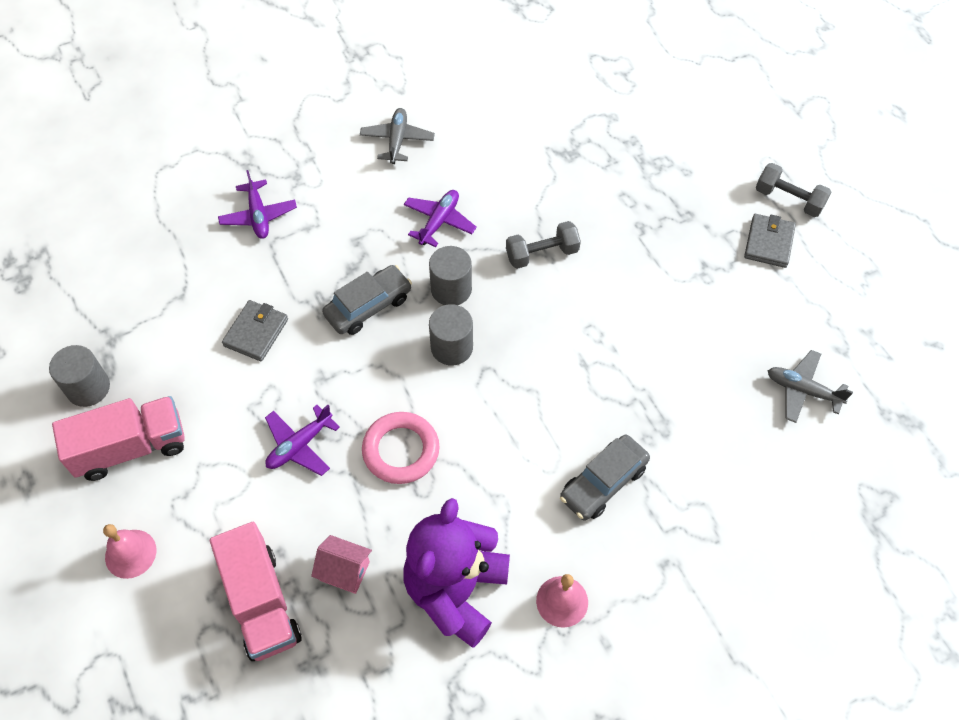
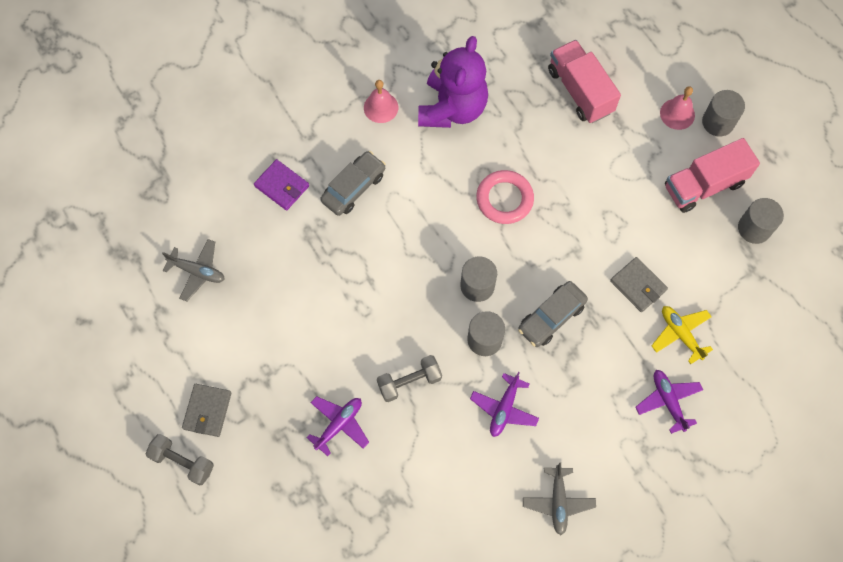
camera: 175 degrees right, 10 degrees up
grey wallet [222,300,288,361] -> grey wallet turned 60 degrees counterclockwise [610,257,668,312]
purple plane [265,405,340,476] -> purple plane moved to [307,396,369,456]
pink house [311,535,372,594] -> none
none -> purple wallet [254,159,309,210]
none -> yellow plane [651,306,713,364]
none -> grey cylinder [702,90,745,136]

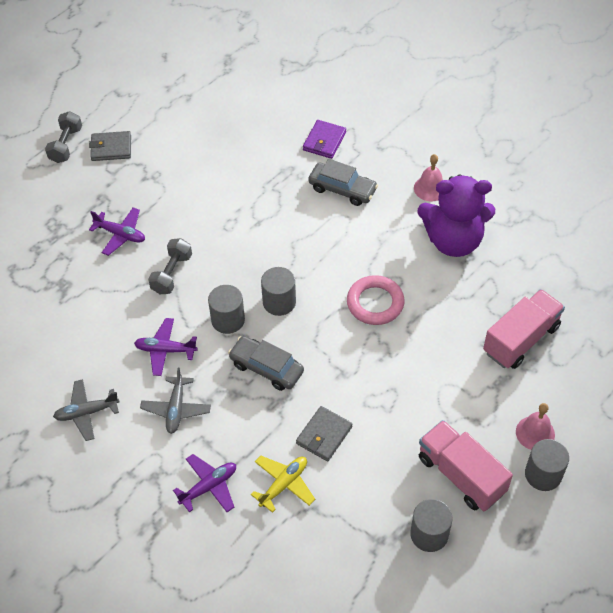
camera: 75 degrees right, 15 degrees down
grey plane [162,239,225,301] -> grey plane moved to [140,367,211,434]
grey dumbbell [377,355,442,402] -> grey dumbbell turned 60 degrees clockwise [148,238,192,294]

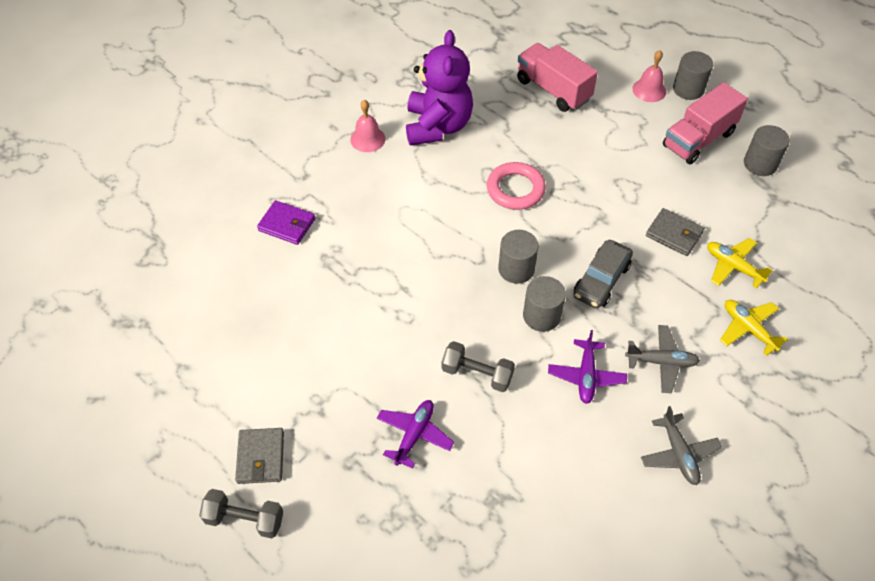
camera: 90 degrees left, 0 degrees up
purple plane [173,454,236,512] -> yellow plane [720,300,788,356]
grey car [308,159,378,206] -> none

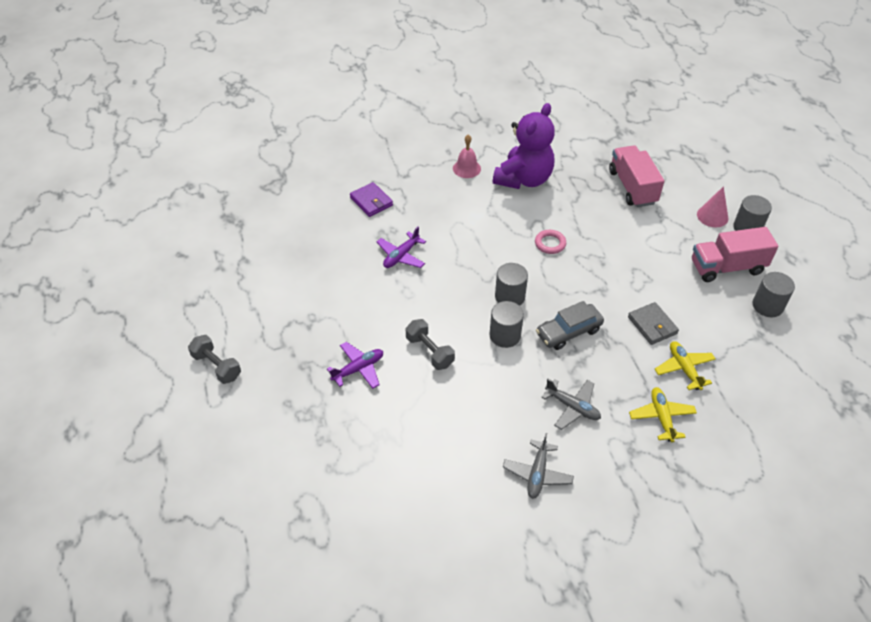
camera: 30 degrees right, 5 degrees down
grey wallet [235,428,284,484] -> none
pink ring [487,162,546,210] -> pink ring [535,230,566,254], size x0.64
purple plane [548,330,627,404] -> purple plane moved to [377,227,426,268]
pink bell [632,50,666,102] -> pink cone [697,186,728,227]

